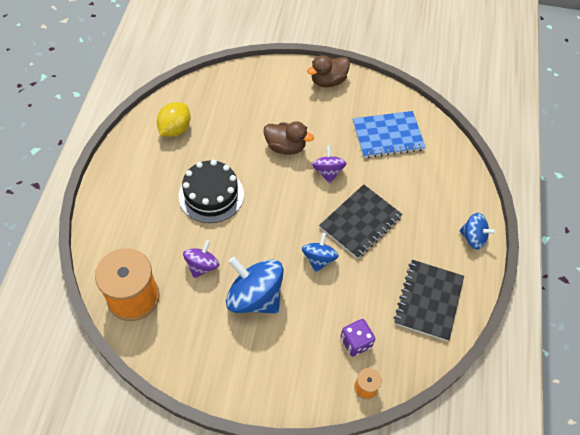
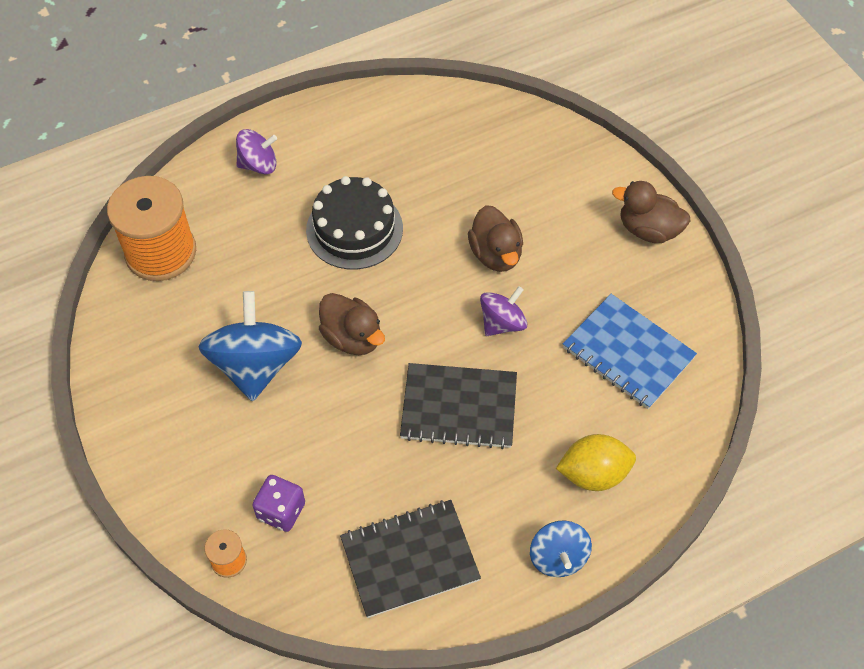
camera: 55 degrees right, 0 degrees up
yellow lemon [157,102,190,137] -> yellow lemon moved to [556,434,636,491]
purple spinning top [183,240,219,278] -> purple spinning top moved to [236,129,277,174]
blue spinning top [302,232,339,272] -> none
none -> brown duck [319,293,385,355]

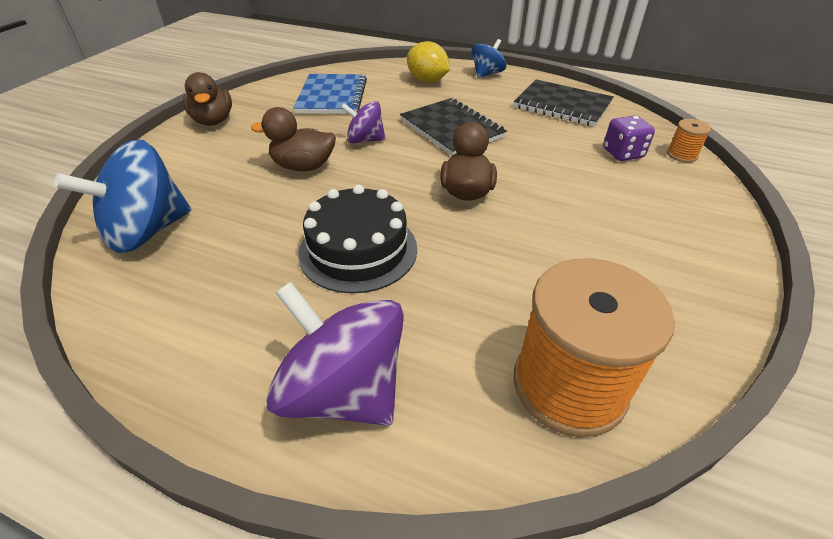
camera: 130 degrees left, 15 degrees down
blue spinning top [198,291,302,401] -> blue spinning top moved to [54,139,191,253]
purple spinning top [236,129,277,174] -> purple spinning top [266,282,404,426], size x1.76
brown duck [468,205,523,272] -> brown duck turned 120 degrees counterclockwise [251,107,336,171]

